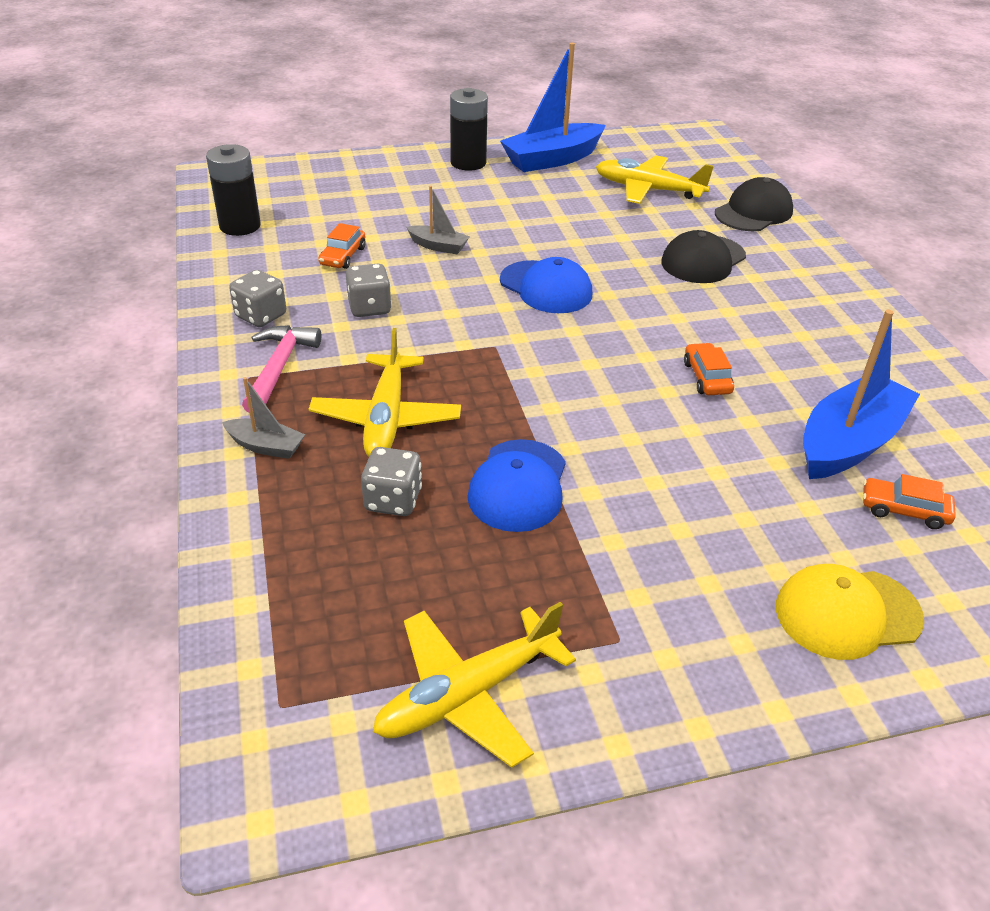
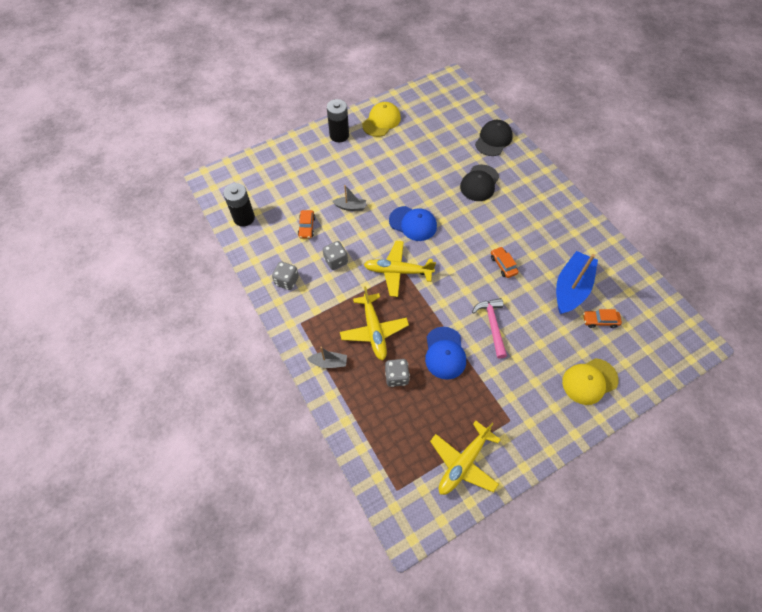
camera: 15 degrees left, 20 degrees up
pink hammer [242,325,321,414] -> pink hammer moved to [472,298,507,359]
blue boat [500,43,606,172] -> yellow cap [362,102,401,137]
yellow plane [596,156,714,204] -> yellow plane moved to [364,241,436,297]

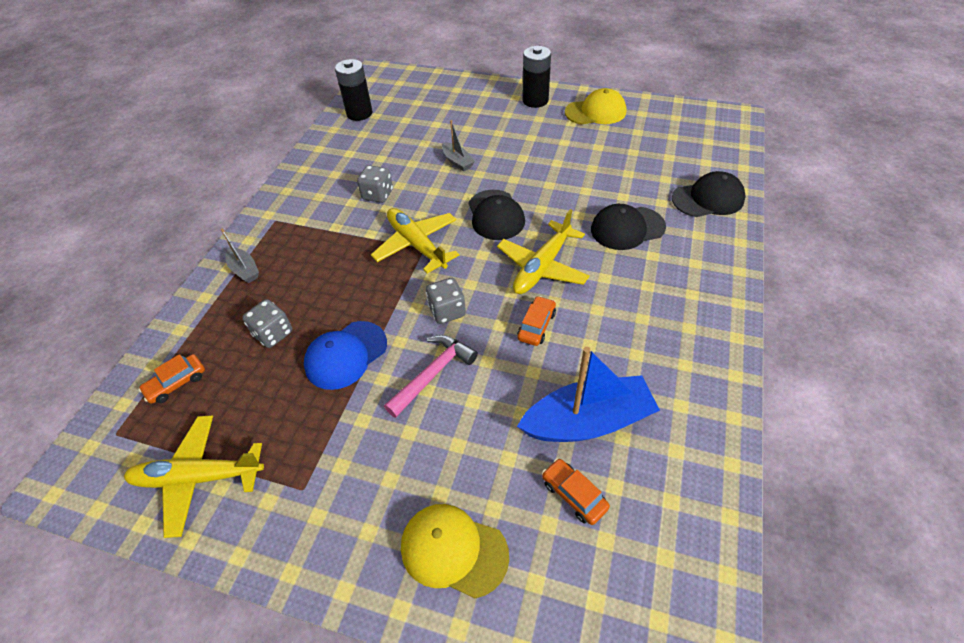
camera: 50 degrees right, 10 degrees down
grey dice [272,262,299,290] -> grey dice moved to [426,278,466,324]
orange car [298,210,315,239] -> orange car moved to [138,354,205,404]
yellow plane [340,287,409,360] -> yellow plane moved to [497,209,590,294]
blue cap [389,206,437,241] -> black cap [468,190,525,240]

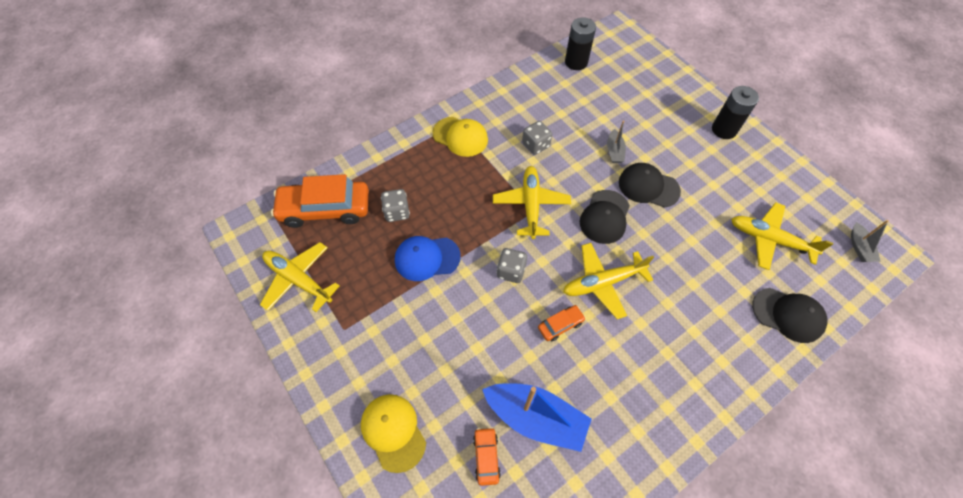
camera: 35 degrees right, 10 degrees up
orange car [138,354,205,404] -> orange car [271,174,369,228], size x2.19
grey boat [221,228,259,283] -> grey boat moved to [851,220,889,262]
pink hammer [384,335,478,418] -> none
yellow cap [565,88,626,125] -> yellow cap moved to [432,117,488,157]
black cap [591,204,666,250] -> black cap moved to [619,163,681,208]
none -> yellow plane [731,202,833,270]

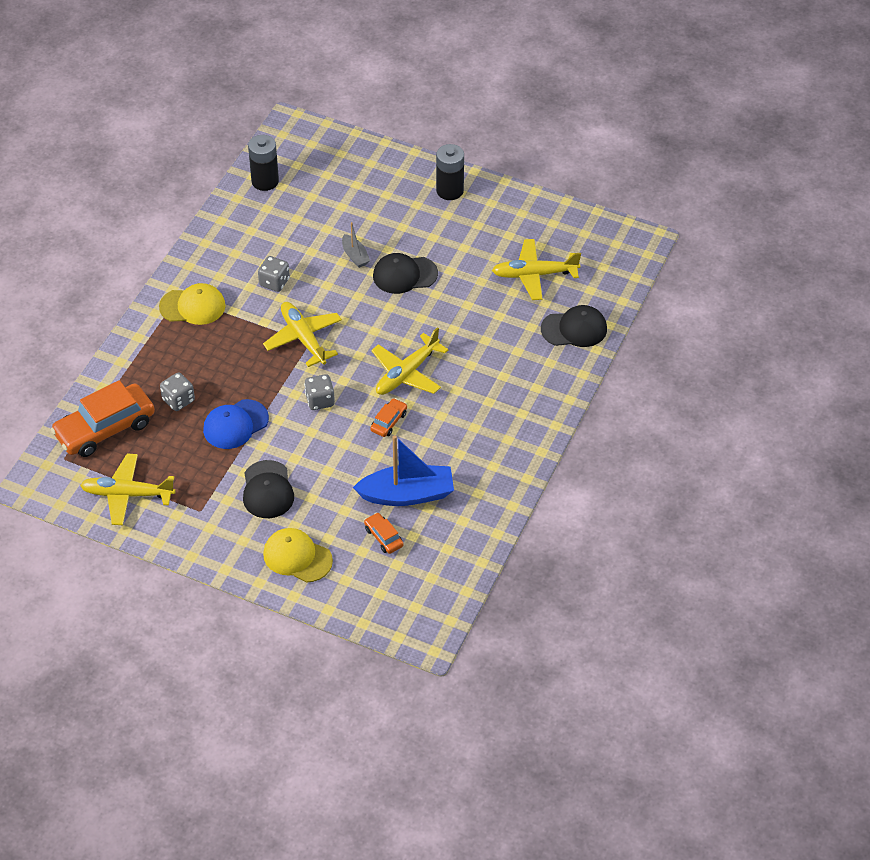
camera: 30 degrees left, 10 degrees down
black cap [580,190,630,244] -> black cap moved to [243,460,294,518]
grey boat [851,220,889,262] -> none

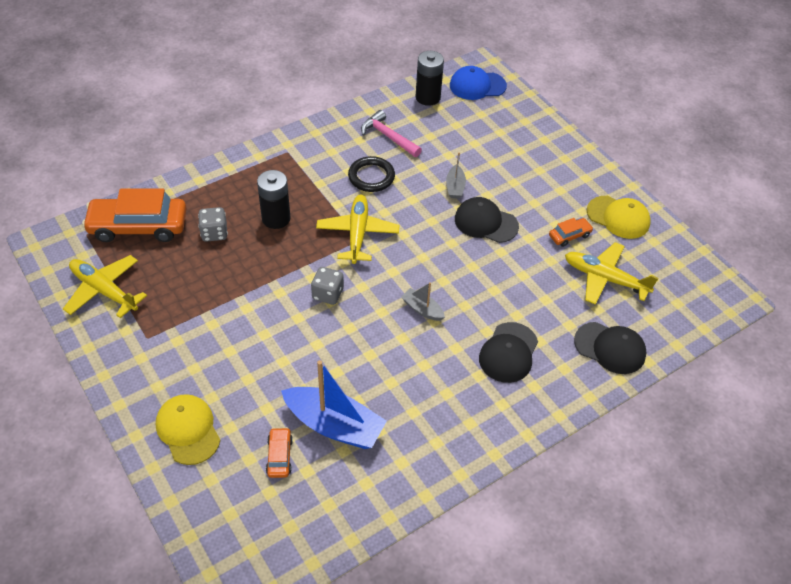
camera: 30 degrees right, 0 degrees up
yellow cap [159,283,226,325] -> yellow cap moved to [587,196,650,239]
blue cap [203,399,269,449] -> blue cap moved to [450,66,507,100]
black cap [243,460,294,518] -> black cap moved to [479,322,538,383]
grey dice [258,256,290,292] -> black ring [348,156,395,192]
orange car [370,398,407,437] -> orange car moved to [549,218,593,247]
yellow plane [371,327,449,395] -> grey boat [401,282,445,321]
black battery [436,144,464,200] -> black battery moved to [257,170,291,229]
none -> pink hammer [361,110,422,157]

